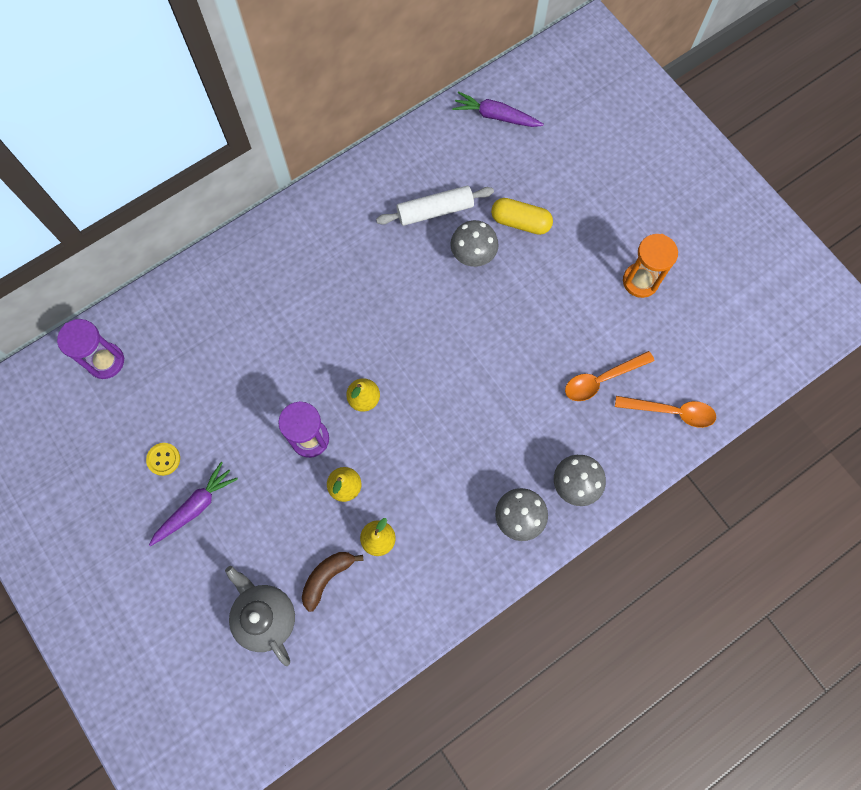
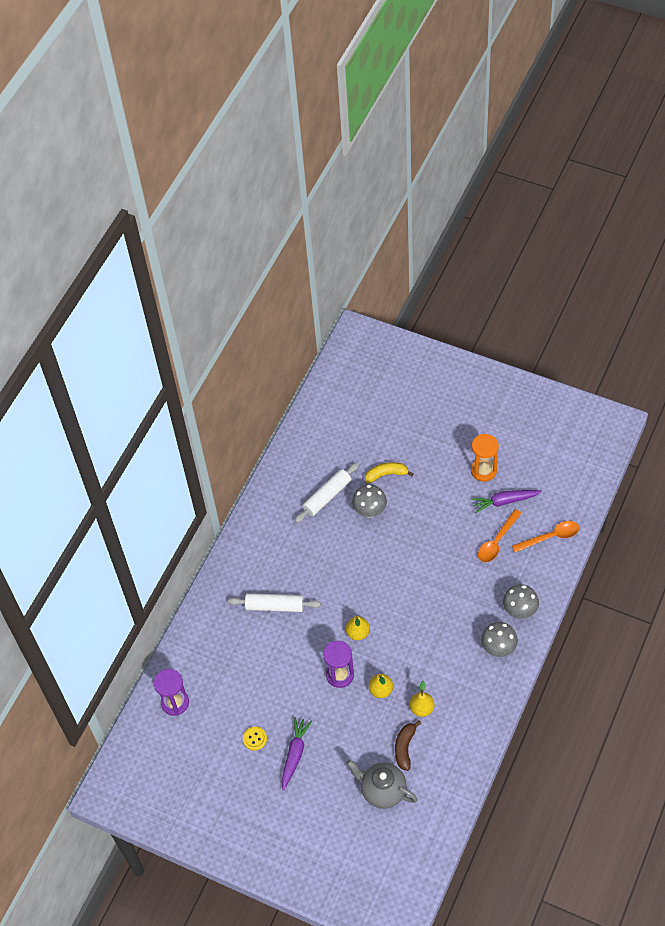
camera: 25 degrees left, 15 degrees down
purple carrot [452,91,544,127] -> purple carrot moved to [471,490,542,513]
yellow capsule [491,198,553,235] -> yellow banana [365,462,414,483]
none -> white rolling pin [228,593,321,612]

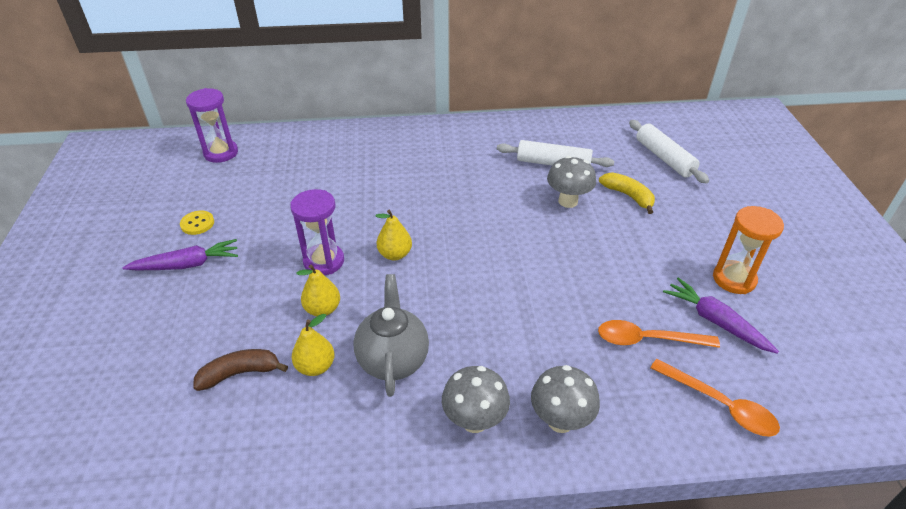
camera: 55 degrees right, 15 degrees down
white rolling pin [228,593,321,612] -> white rolling pin moved to [629,120,709,184]
grey teapot [346,760,418,809] -> grey teapot moved to [353,274,429,397]

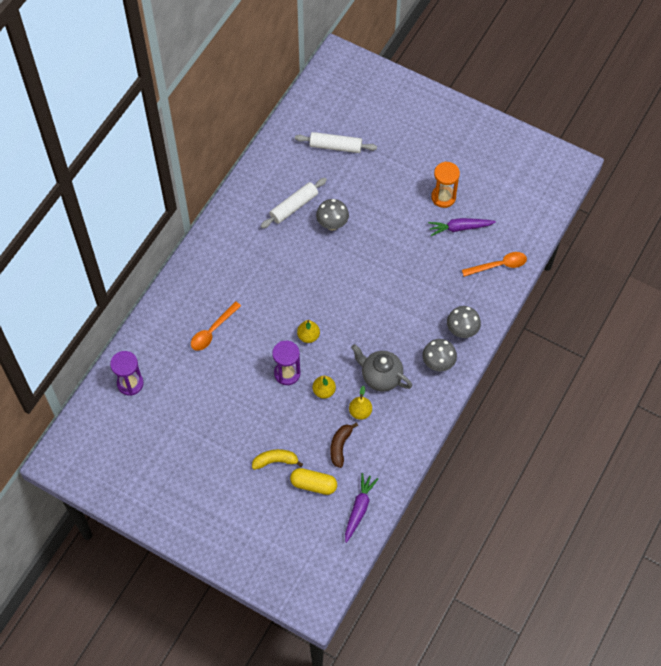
camera: 55 degrees left, 20 degrees up
purple carrot [122,239,238,270] -> purple carrot moved to [345,473,378,543]
yellow button [180,210,214,235] -> none
orange spoon [598,320,720,348] -> orange spoon moved to [191,301,241,351]
yellow banana [599,172,655,214] -> yellow banana moved to [252,449,303,470]
none -> yellow capsule [290,468,337,495]

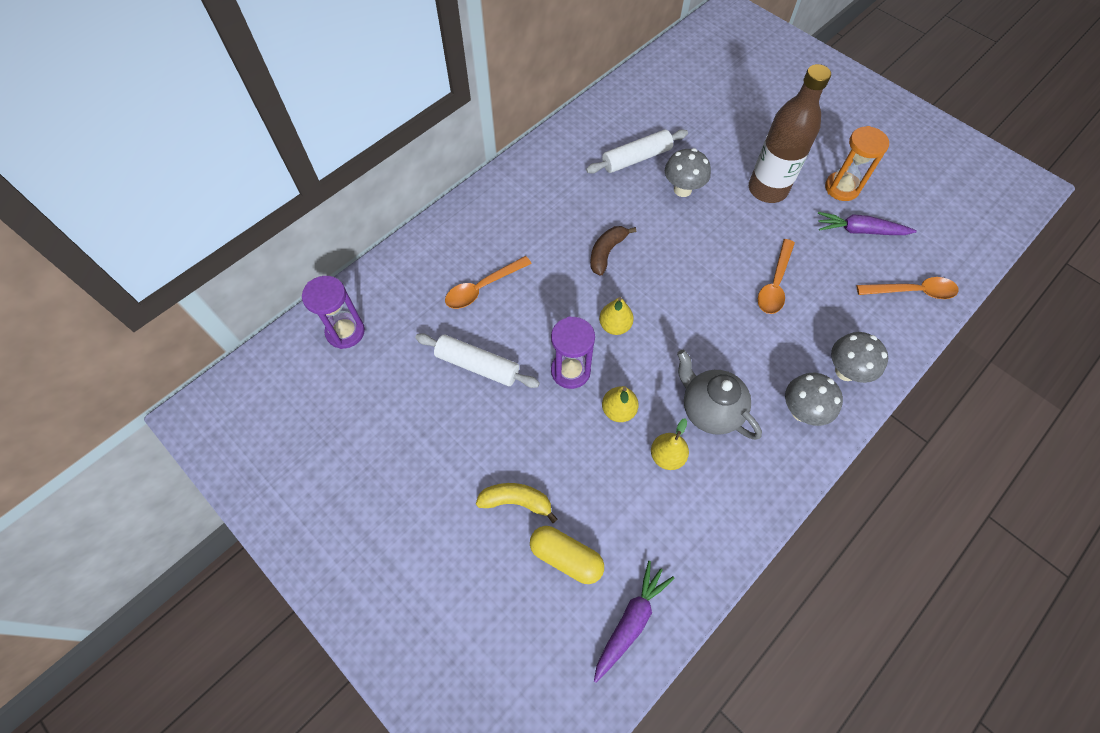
camera: 15 degrees right, 0 degrees up
white rolling pin [295,132,377,153] -> white rolling pin moved to [415,333,540,388]
brown banana [330,423,358,468] -> brown banana moved to [590,226,636,276]
none -> brown bottle [749,64,831,203]
none -> orange spoon [758,239,795,314]

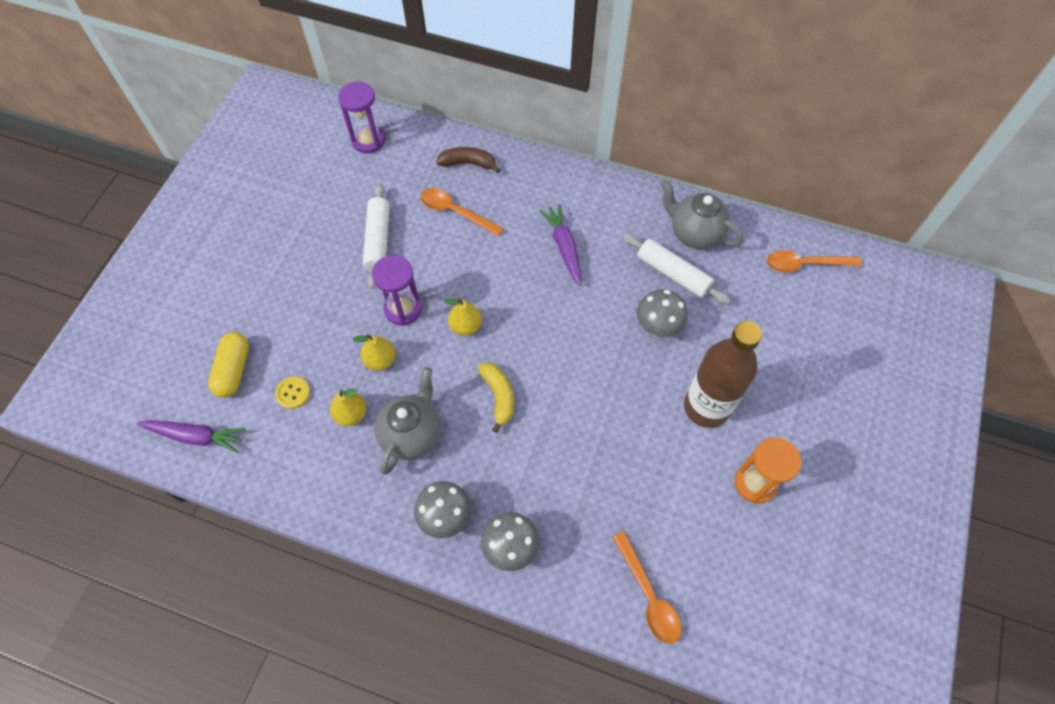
camera: 65 degrees right, 0 degrees up
yellow banana [476,483,558,523] -> yellow banana moved to [478,363,514,433]
brown banana [590,226,636,276] -> brown banana moved to [437,147,500,173]
orange spoon [758,239,795,314] -> orange spoon moved to [767,250,862,272]
purple carrot [818,212,917,235] -> purple carrot moved to [539,204,582,286]
none -> yellow button [275,376,310,409]
none -> grey teapot [661,180,743,249]

